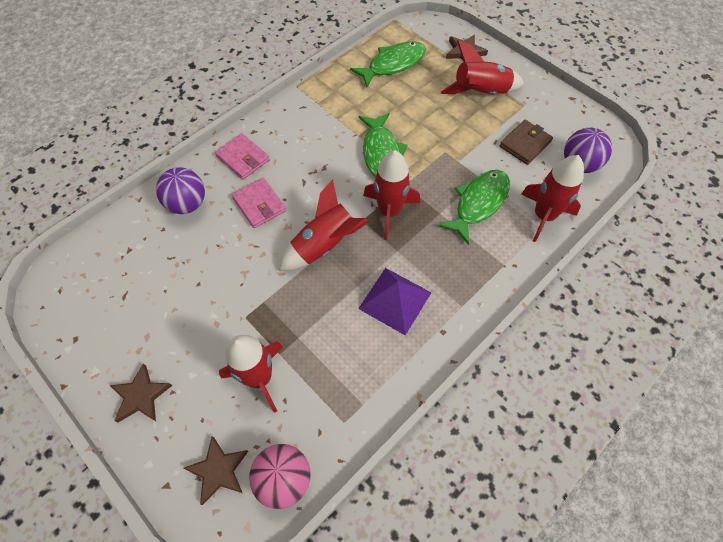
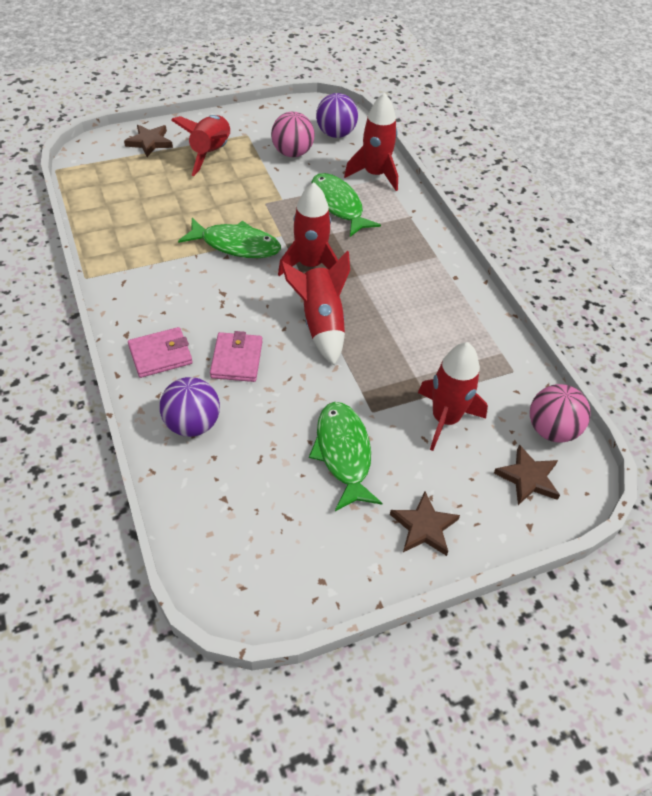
camera: 70 degrees left, 10 degrees down
pink wallet [232,178,286,228] -> pink wallet turned 75 degrees counterclockwise [210,331,263,382]
green fish [350,41,426,87] -> green fish moved to [309,402,382,511]
purple pyramid [358,268,431,335] -> none
brown wallet [500,120,553,165] -> pink ball [271,112,314,157]

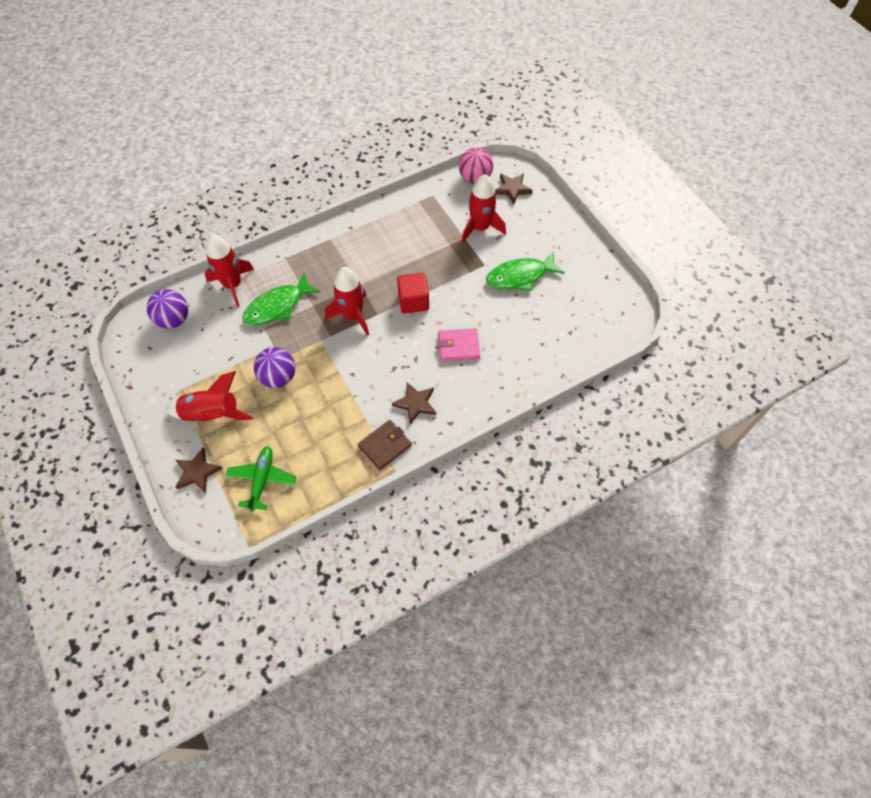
camera: 95 degrees left, 10 degrees up
pink wallet [128,327,193,378] -> none
purple ball [160,377,220,437] -> purple ball moved to [254,347,296,388]
green fish [178,218,281,258] -> none
pink ball [271,112,314,157] -> none
red rocket [281,251,350,365] -> red cube [397,273,429,313]
brown star [390,492,460,556] -> brown star moved to [392,382,436,424]
none -> green plane [226,446,296,512]
none -> brown wallet [358,420,412,470]

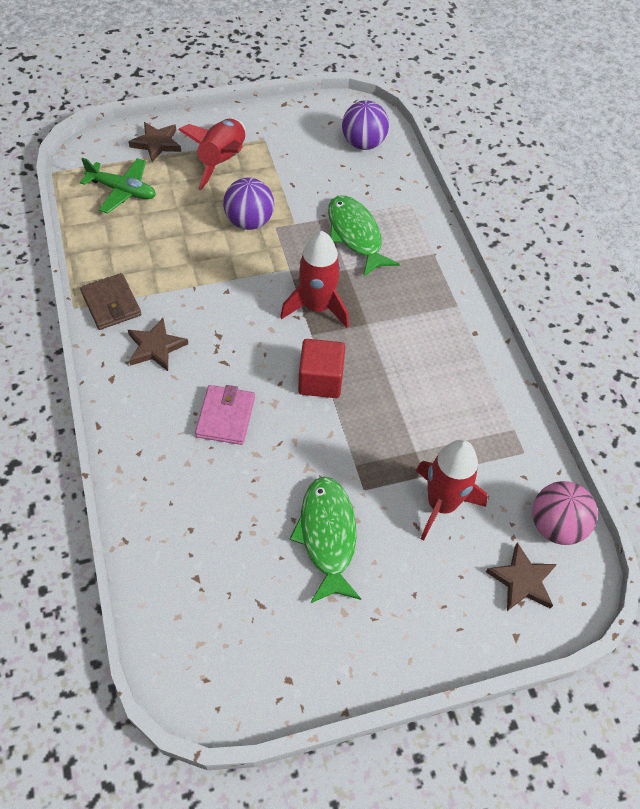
camera: 100 degrees right, 5 degrees down
red rocket [205,234,254,307] -> none

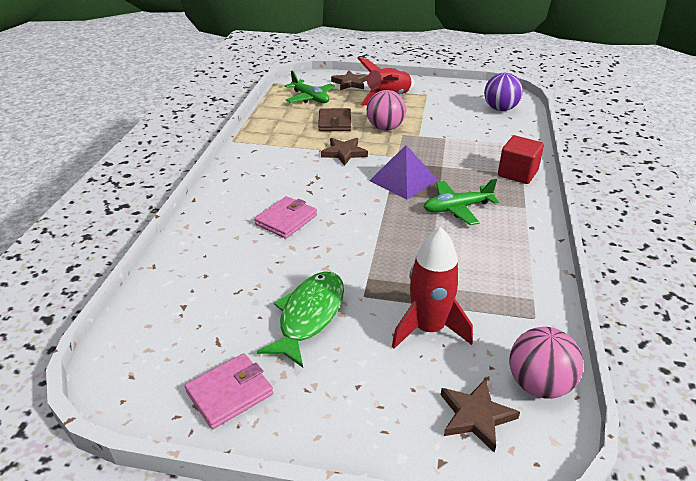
camera: 30 degrees right, 20 degrees down
brown wallet [80,273,141,330] -> brown wallet moved to [318,108,351,131]
brown star [128,318,188,371] -> brown star moved to [321,138,368,166]
purple ball [223,178,274,230] -> pink ball [367,90,406,131]
red rocket [280,231,349,328] -> purple pyramid [369,145,438,200]
red cube [298,339,345,398] -> red cube moved to [498,135,544,184]
green fish [328,195,400,277] -> none
none -> pink wallet [185,353,273,429]
none -> green plane [424,179,499,225]

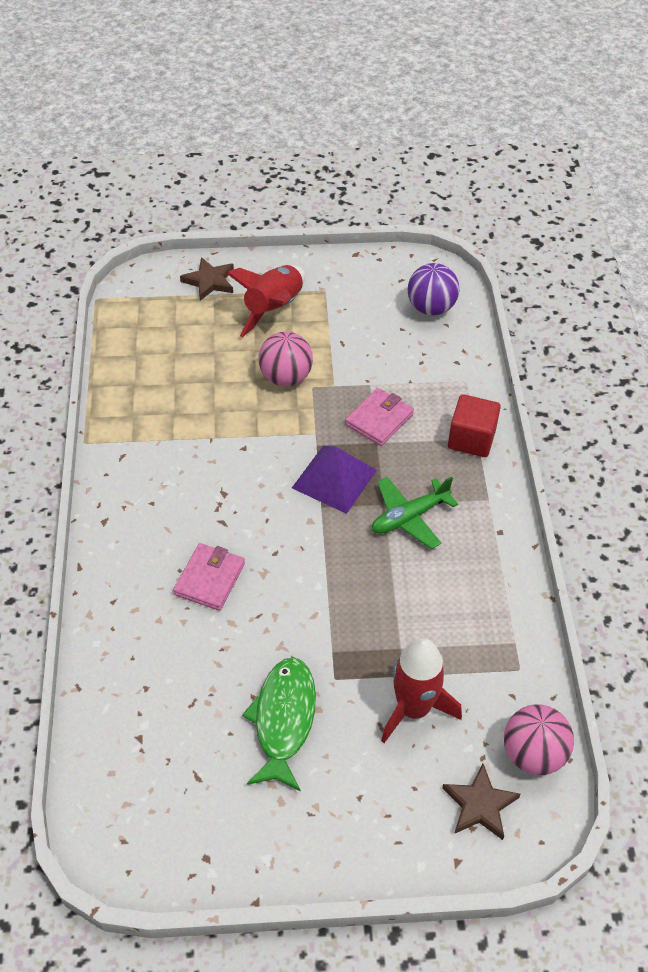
camera: 15 degrees left, 15 degrees up
pink wallet [185,353,273,429] -> pink wallet moved to [345,388,414,446]
green plane [284,71,335,103] -> none
brown wallet [318,108,351,131] -> none
brown star [321,138,368,166] -> none

